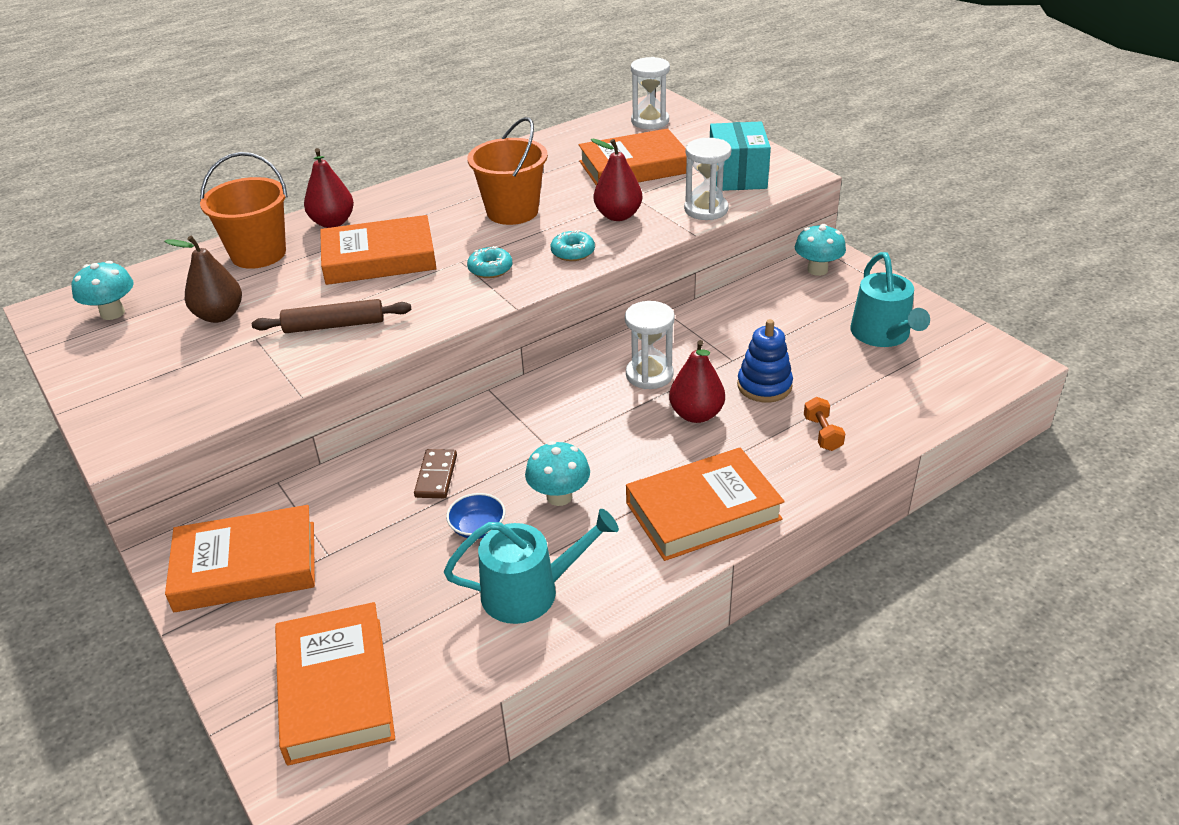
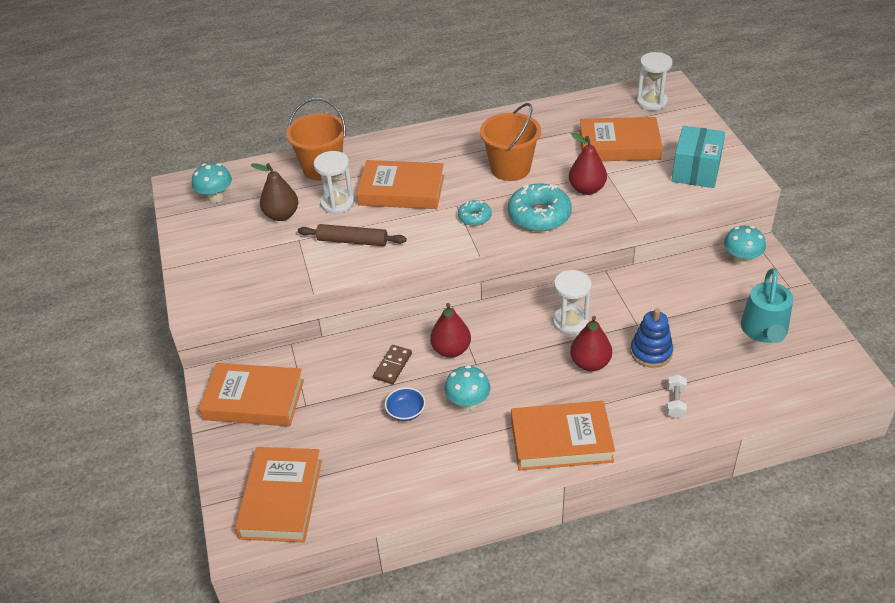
camera: 20 degrees right, 5 degrees up
red pear [304,148,354,228] -> red pear moved to [430,303,471,358]
turquoise watering can [444,509,619,624] -> none
turquoise donut [551,230,595,261] -> turquoise donut [508,184,572,232], size x1.88
white hourglass [684,138,732,220] -> white hourglass moved to [314,151,355,214]
orange dumbbell [804,397,845,451] -> white dumbbell [667,374,687,419]

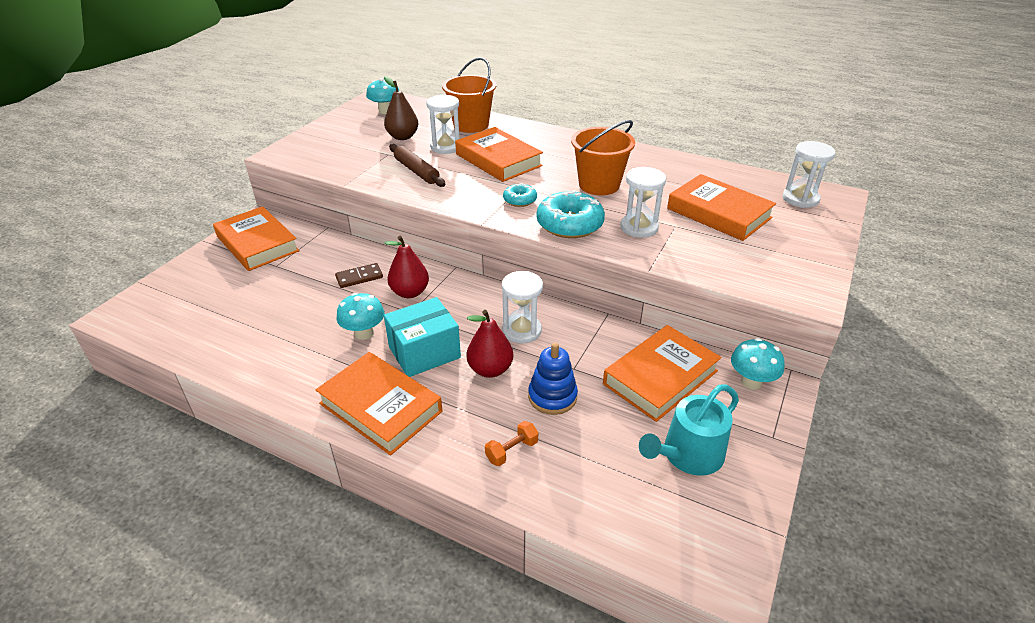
camera: 40 degrees right, 5 degrees down
orange book [235,447,322,543] -> orange book moved to [603,325,721,422]
blue bowl [385,387,426,421] -> none
red pear [569,133,607,195] -> white hourglass [620,167,666,238]
white dumbbell [667,374,687,419] -> orange dumbbell [485,421,538,466]
turquoise box [672,126,725,188] -> turquoise box moved to [384,297,461,377]

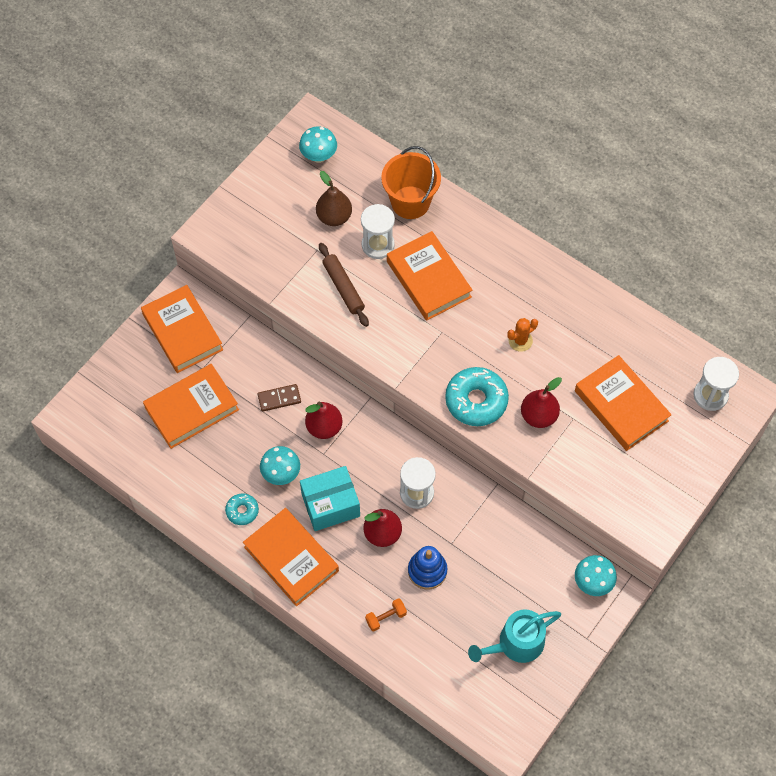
camera: 10 degrees right, 25 degrees up
turquoise donut [503,183,537,207] -> turquoise donut moved to [225,493,259,525]
orange bucket [571,120,635,195] -> orange cactus [507,318,538,352]
orange book [603,325,721,422] -> orange book moved to [143,364,239,449]
white hourglass [620,167,666,238] -> red pear [521,377,562,428]

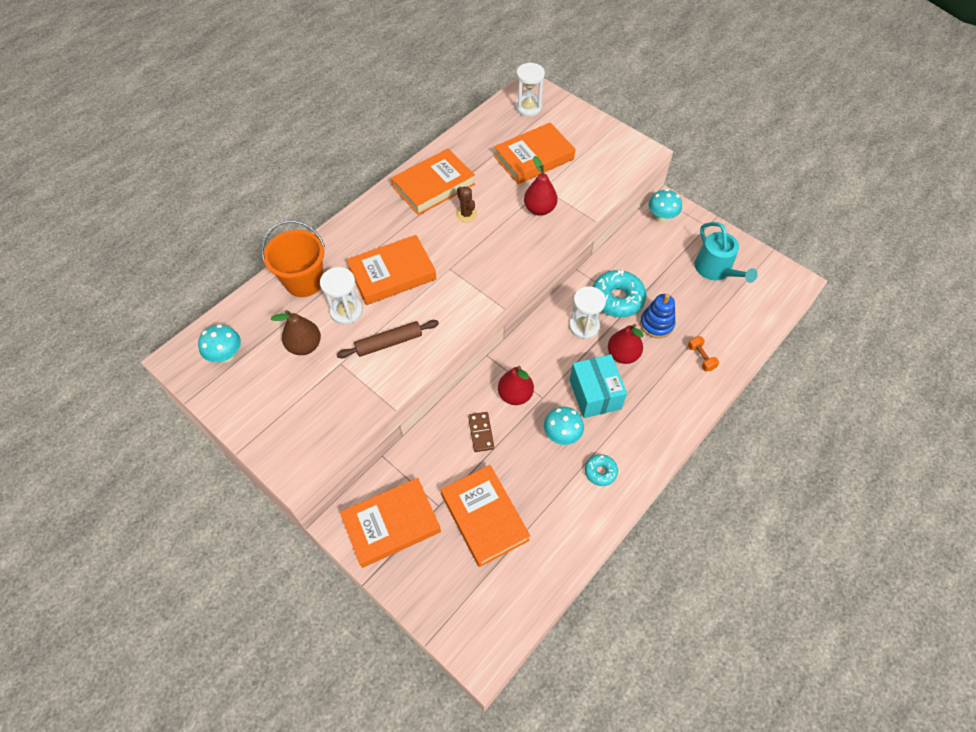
camera: 85 degrees left, 5 degrees down
orange book [243,508,339,606] -> orange book moved to [391,148,475,215]
turquoise donut [445,367,509,426] -> turquoise donut moved to [593,270,647,317]
orange cactus [507,318,538,352] -> brown cactus [456,186,477,222]

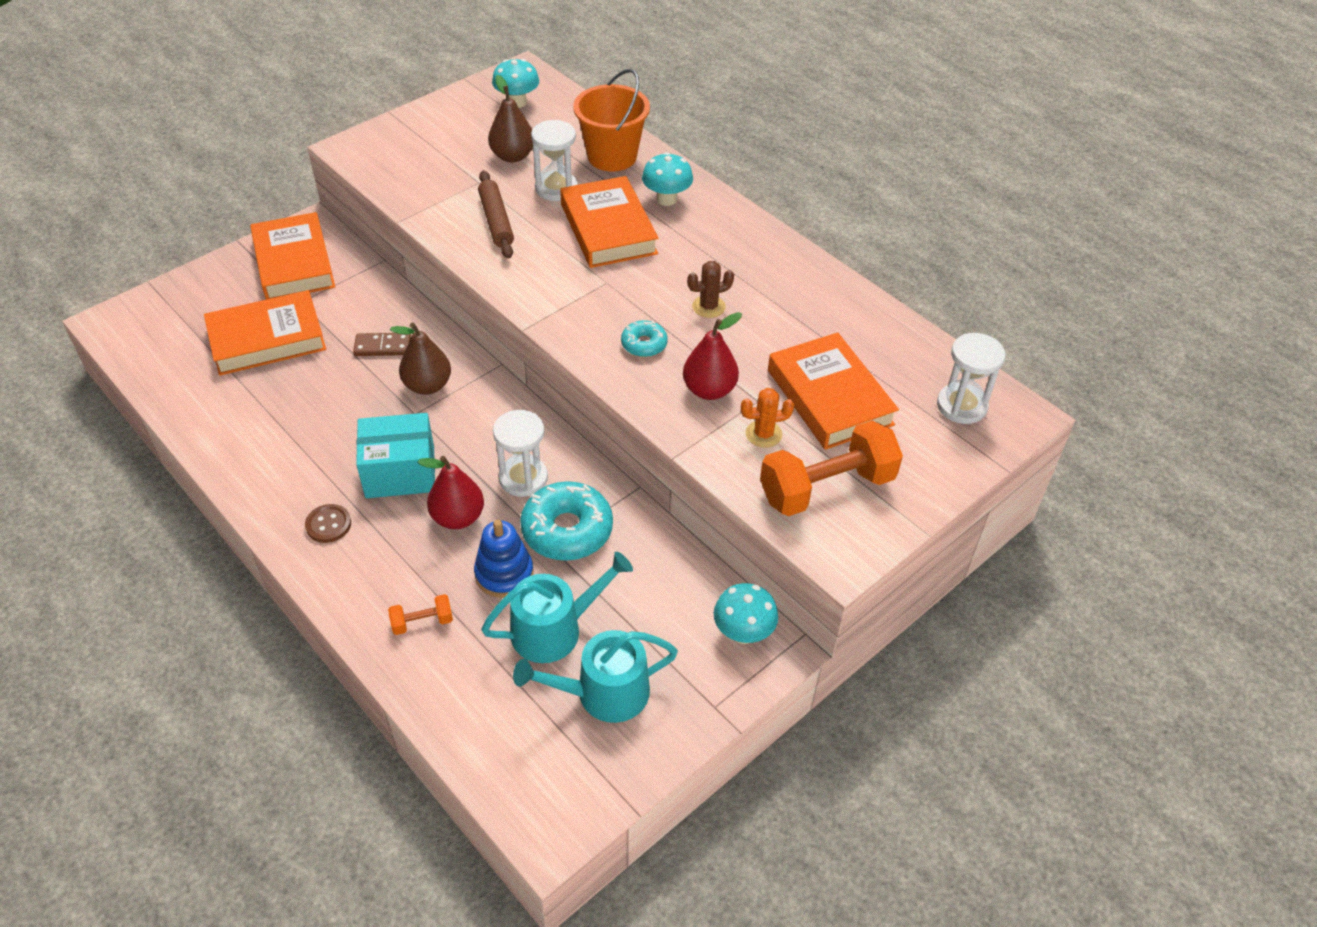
camera: 95 degrees right, 10 degrees down
orange book [391,148,475,215] -> none
red pear [498,366,534,405] -> brown pear [390,323,451,395]
turquoise mushroom [544,407,584,445] -> turquoise mushroom moved to [642,152,693,206]
turquoise donut [585,454,618,486] -> turquoise donut moved to [621,320,668,357]
none -> brown button [305,504,351,543]
none -> turquoise watering can [481,552,633,663]
none -> orange cactus [741,388,794,448]
none -> orange dumbbell [760,421,903,516]

